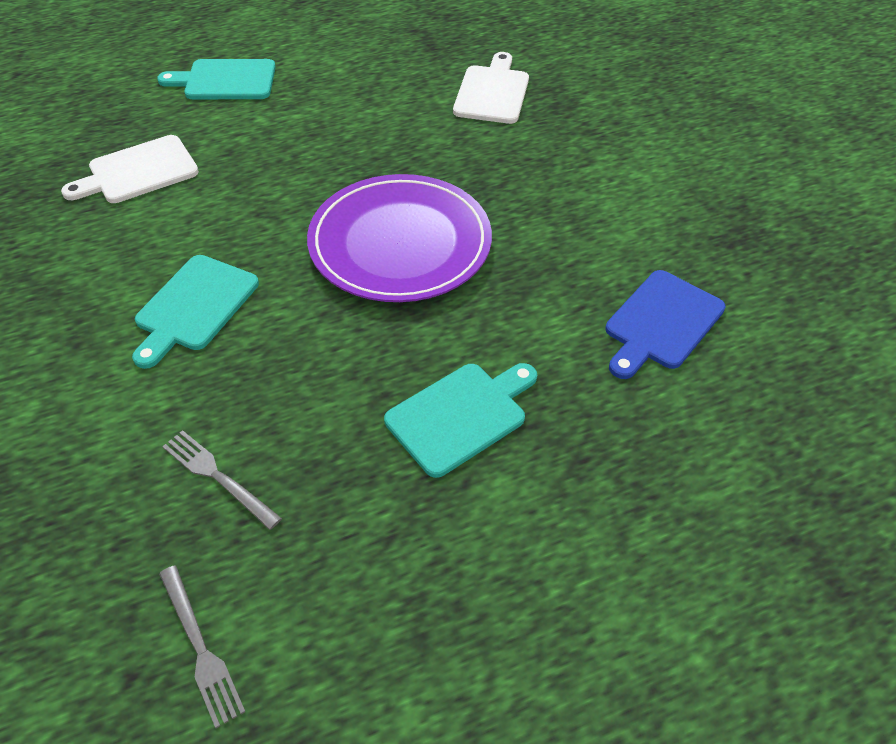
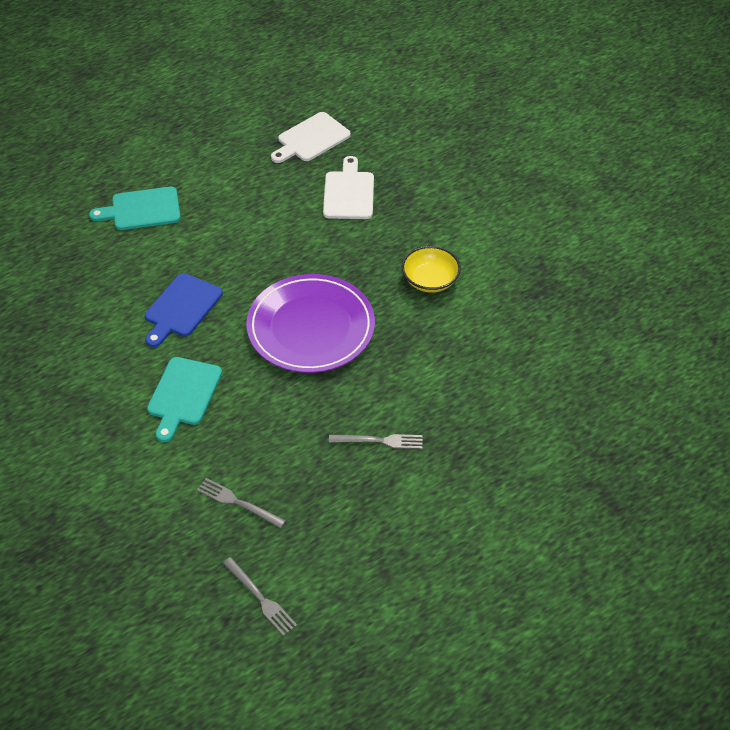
camera: 10 degrees left, 0 degrees up
white cutting board [61,135,199,203] -> white cutting board moved to [271,112,351,163]
turquoise cutting board [384,363,537,478] -> grey fork [329,434,423,449]
blue cutting board [605,270,726,379] -> blue cutting board moved to [145,273,223,347]
none -> yellow bowl [402,246,461,293]

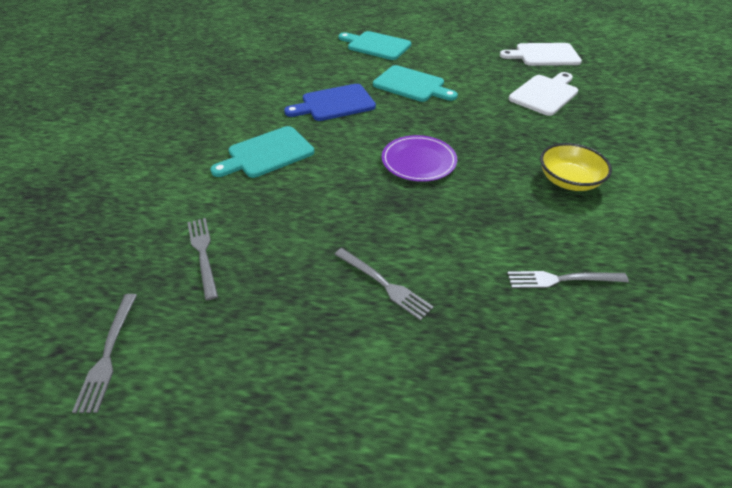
camera: 40 degrees right, 5 degrees down
purple plate [246,274,375,373] -> purple plate [382,135,457,182], size x0.56
none -> turquoise cutting board [373,65,458,102]
none -> grey fork [507,271,629,288]

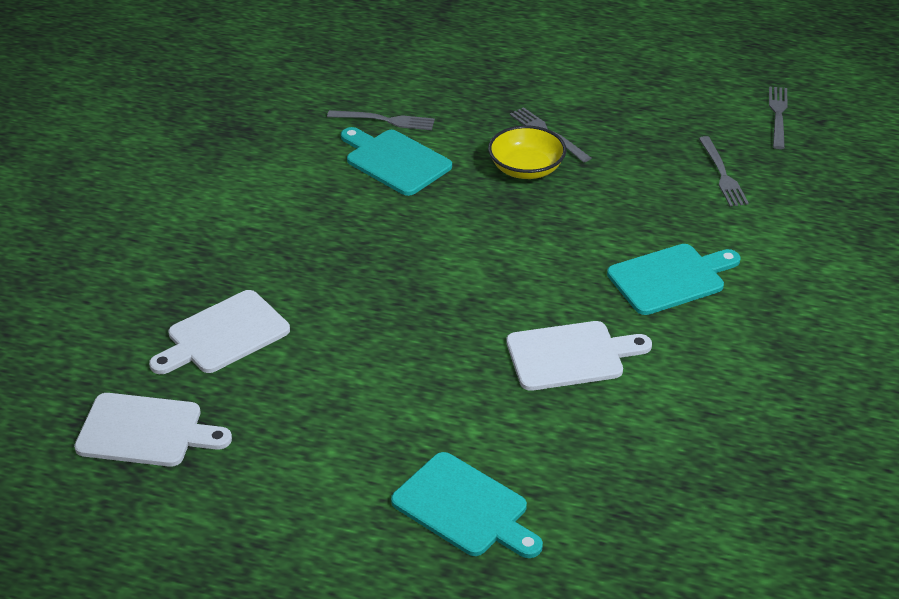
camera: 170 degrees left, 5 degrees down
blue cutting board [284,84,376,121] -> white cutting board [506,321,652,391]
turquoise cutting board [373,65,458,102] -> turquoise cutting board moved to [341,127,452,196]
purple plate [382,135,457,182] -> none
yellow bowl [540,143,612,191] -> yellow bowl moved to [488,125,566,179]

